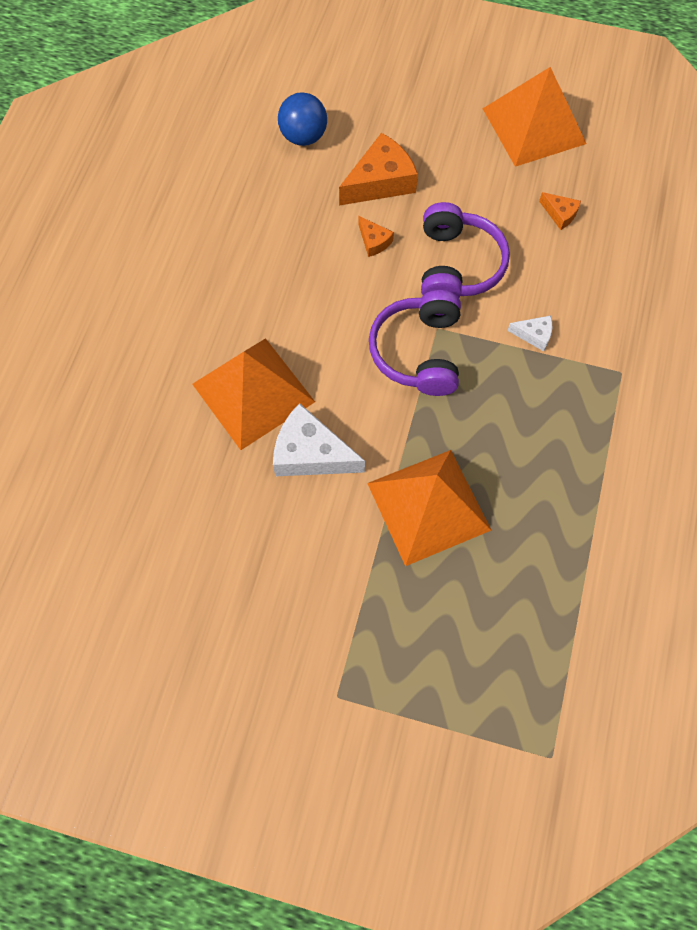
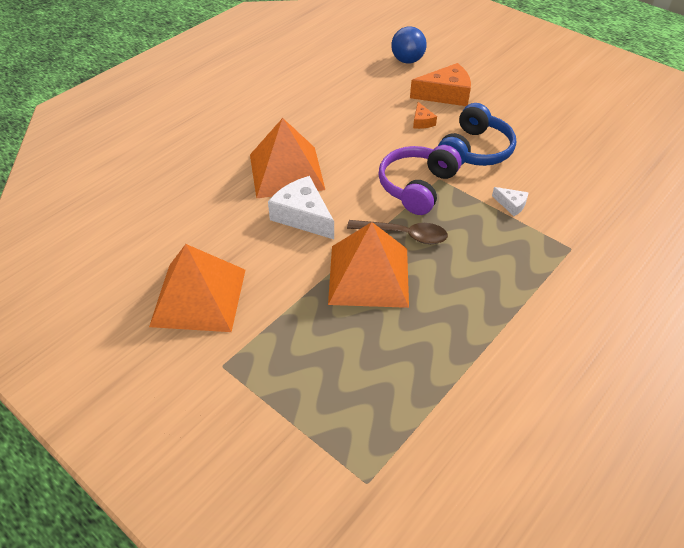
camera: 25 degrees right, 20 degrees down
purple headphones [421,202,510,297] -> blue headphones [438,103,516,166]
orange pyramid [482,67,586,167] -> orange pyramid moved to [149,244,245,332]
orange cheese [539,192,581,230] -> none
none -> brown spoon [347,220,448,244]

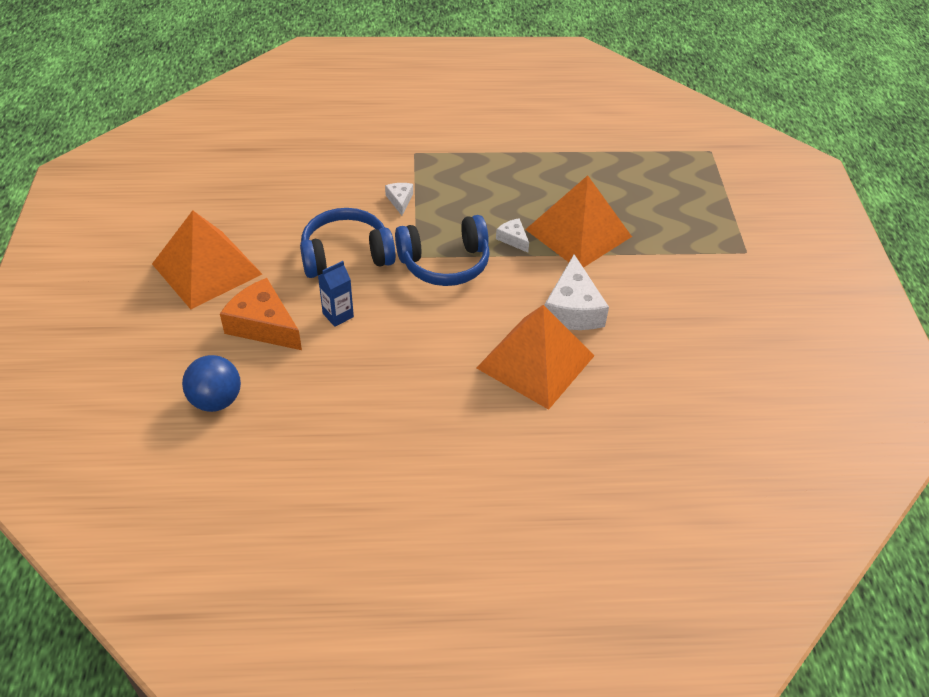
camera: 135 degrees left, 0 degrees up
orange pyramid [149,244,245,332] -> orange pyramid moved to [152,210,262,309]
brown spoon [347,220,448,244] -> white cheese [496,218,529,253]
purple headphones [379,145,462,215] -> blue headphones [395,215,490,286]
orange cheese [413,102,437,129] -> blue carton [318,261,354,327]

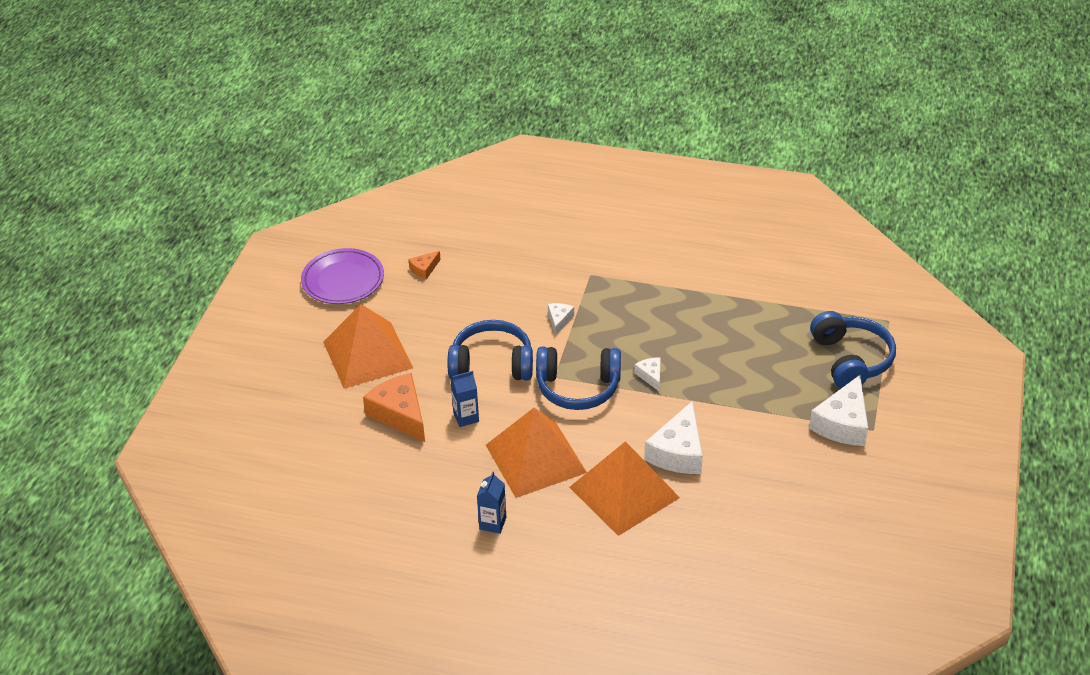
camera: 20 degrees right, 5 degrees down
blue ball [182,355,241,412] -> none
orange pyramid [525,175,632,268] -> orange pyramid moved to [486,408,587,498]
none -> purple plate [301,248,384,304]
none -> orange cheese [408,251,441,280]
none -> blue carton [477,472,506,534]
none -> white cheese [809,375,868,446]
none -> blue headphones [810,311,896,388]

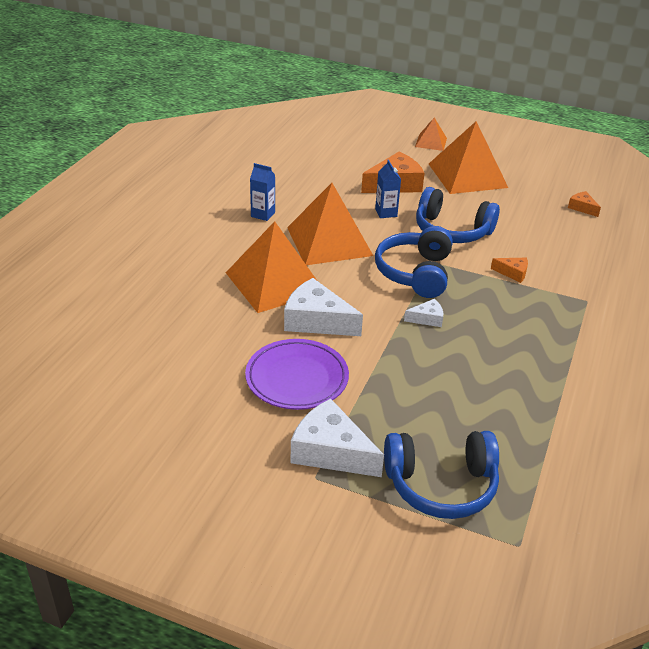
camera: 95 degrees right, 5 degrees down
purple plate [301,248,384,304] -> purple plate moved to [245,339,349,410]
blue headphones [448,320,533,381] -> blue headphones turned 105 degrees clockwise [416,187,500,243]
white cheese [548,303,574,335] -> orange cheese [491,258,528,283]
none -> orange pyramid [415,118,447,151]

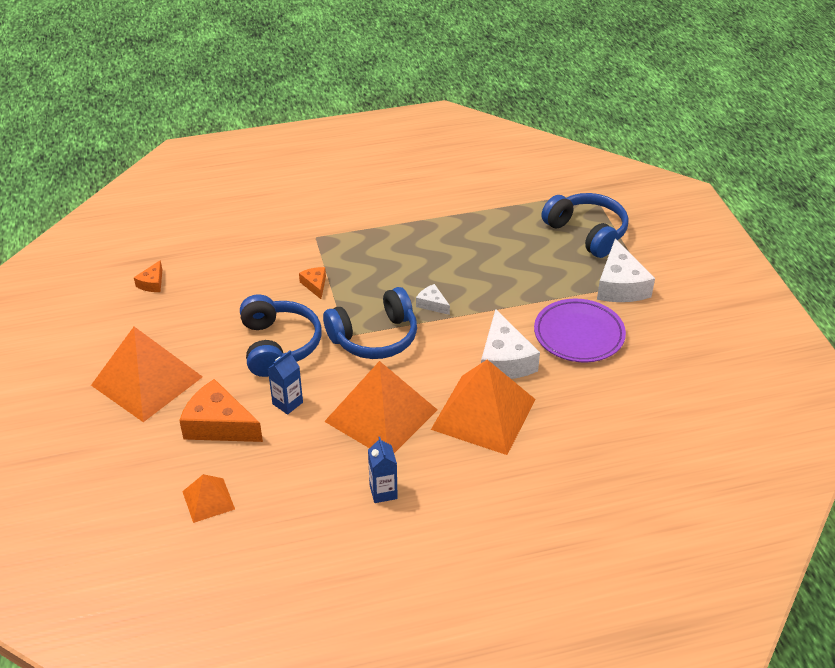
camera: 125 degrees left, 5 degrees up
orange pyramid [415,118,447,151] -> orange pyramid moved to [182,474,235,523]

